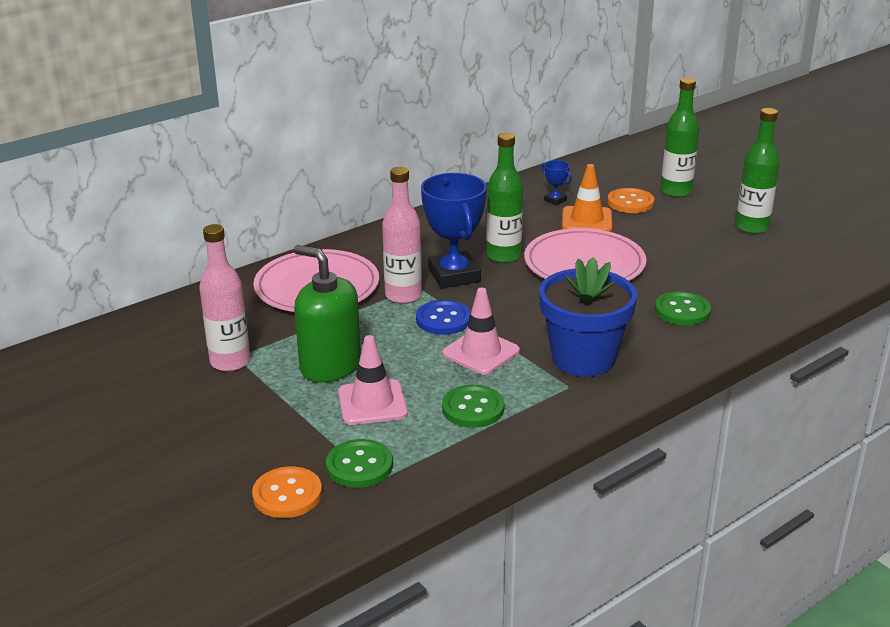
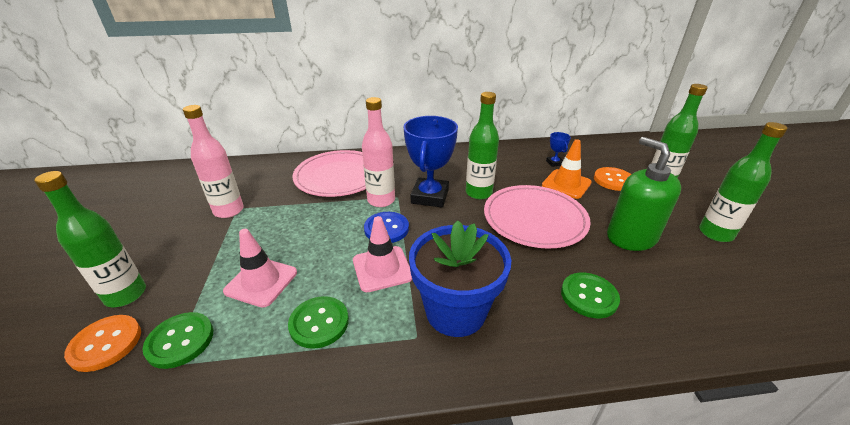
camera: 30 degrees right, 5 degrees up
green soap dispenser [294,245,361,383] -> green soap dispenser moved to [607,137,681,251]
none -> green bottle [34,171,146,307]

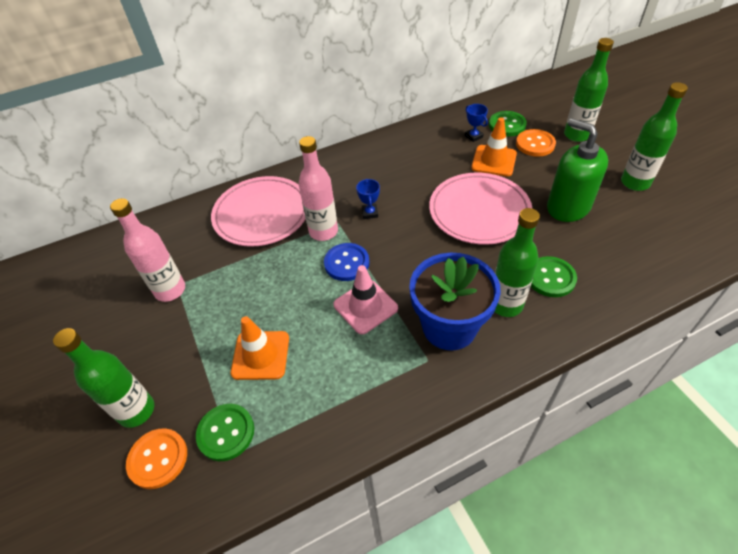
camera: 15 degrees left, 15 degrees up
pink traffic cone [223,229,297,308] -> orange traffic cone [231,316,289,380]
green button [288,296,349,349] -> green button moved to [489,111,527,137]
blue trophy [403,116,458,207] -> blue trophy [356,179,380,219], size x0.44
green bottle [466,92,499,199] -> green bottle moved to [494,208,540,317]

